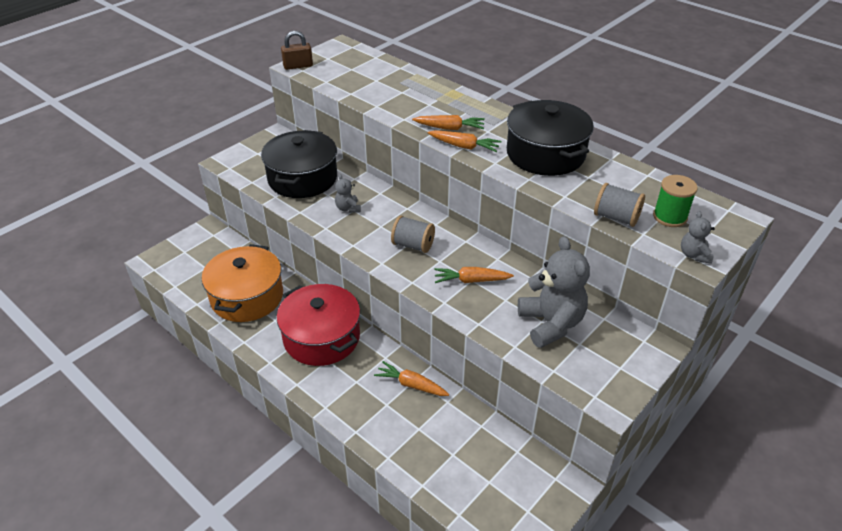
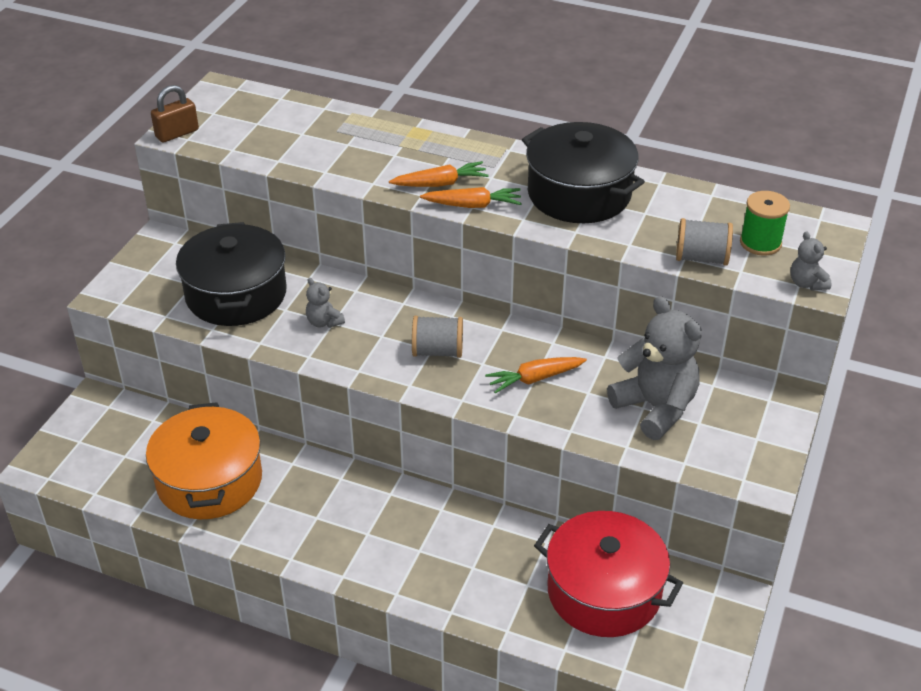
camera: 20 degrees left, 0 degrees up
red pot [277,284,360,366] -> red pot moved to [534,511,683,637]
orange carrot [374,361,449,396] -> none

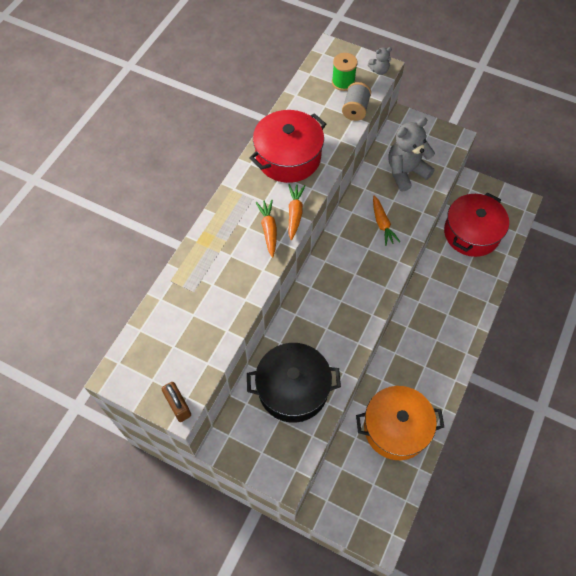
camera: 85 degrees left, 20 degrees up
grey teddy bear [306,278,345,328] -> none
grey spool [412,316,463,358] -> none
black pot [522,122,645,223] -> red pot [249,110,326,183]

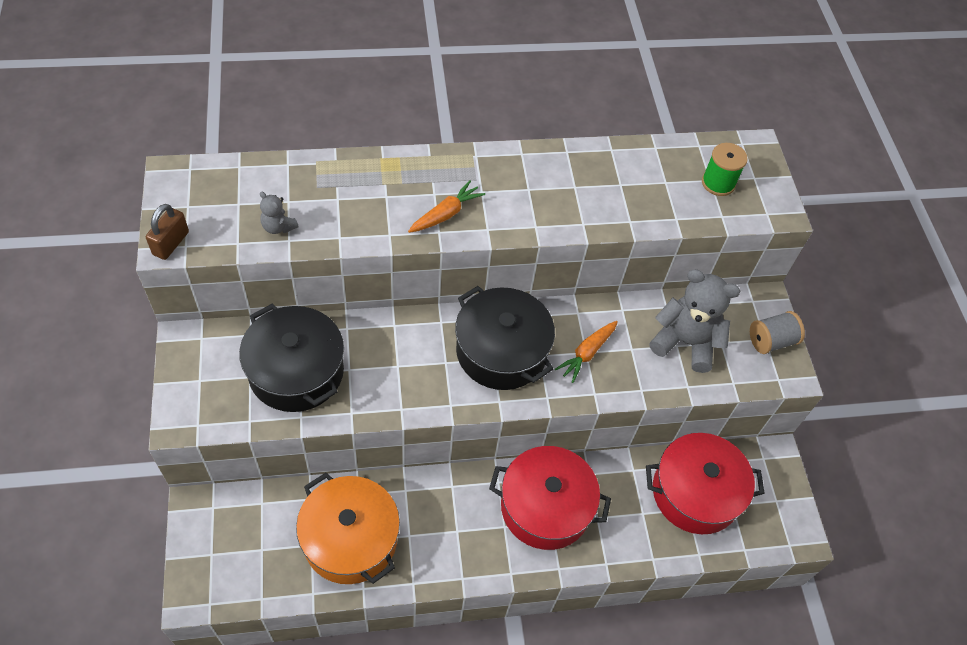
camera: 50 degrees right, 5 degrees down
red pot [249,110,326,183] -> red pot moved to [489,446,611,550]
orange carrot [288,184,305,240] -> none
grey spool [342,82,371,121] -> grey spool moved to [750,311,805,354]
grey teddy bear [368,47,392,75] -> grey teddy bear moved to [260,191,299,234]
none -> black pot [455,286,555,390]

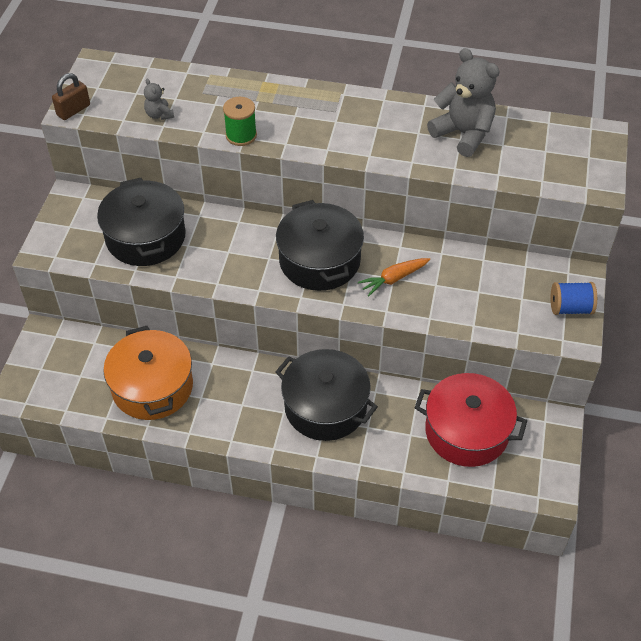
camera: 25 degrees right, 5 degrees down
orange carrot [408,180,485,233] -> none
red pot [489,446,611,550] -> black pot [275,349,378,441]
grey teddy bear [649,269,741,373] -> grey teddy bear moved to [427,48,500,157]
green spool [702,143,748,196] -> green spool moved to [223,97,257,146]
grey spool [750,311,805,354] -> blue spool [551,282,597,315]

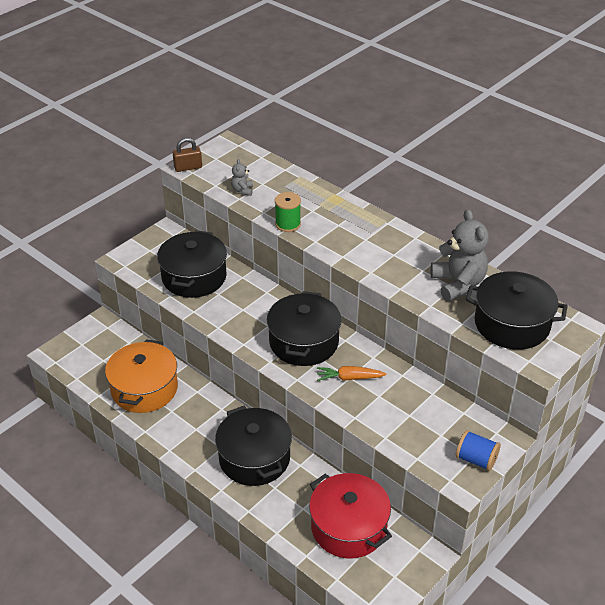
camera: 30 degrees right, 10 degrees down
none -> black pot [466,271,568,350]

